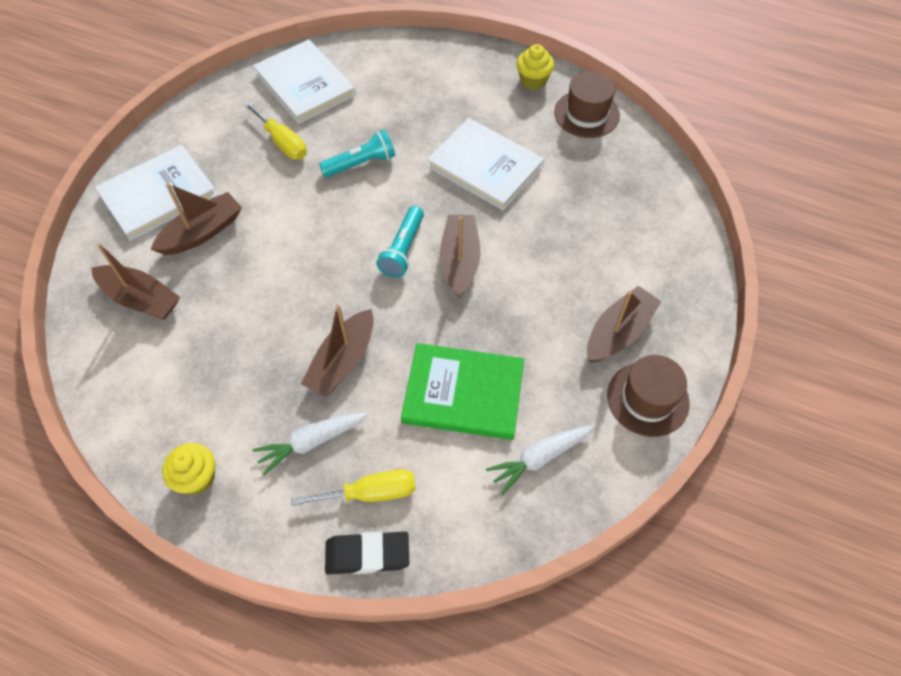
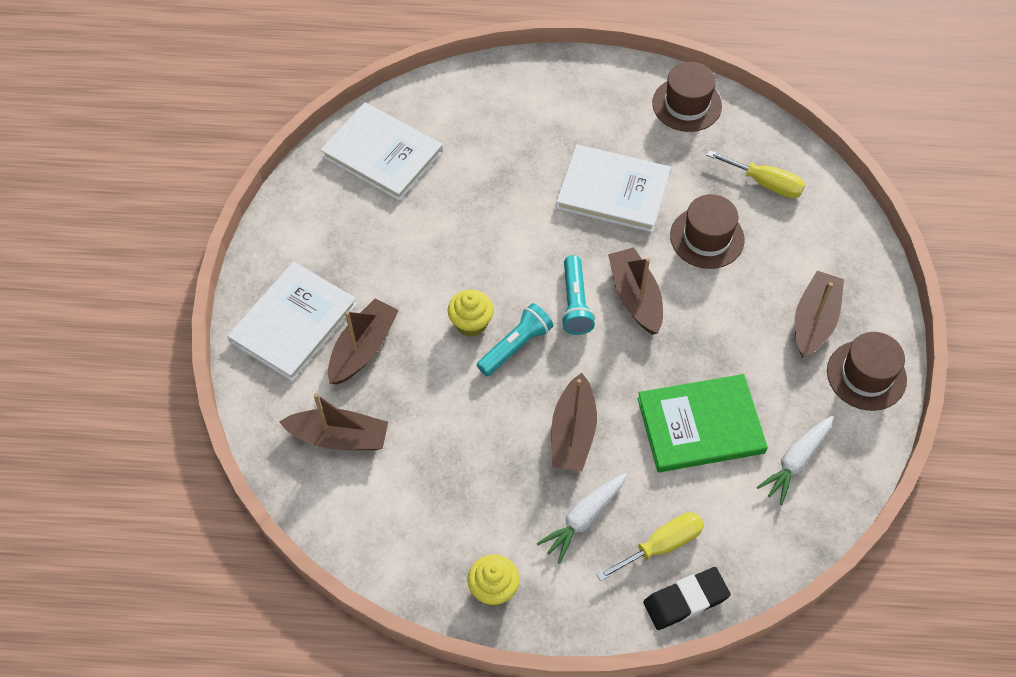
camera: 20 degrees left, 0 degrees up
yellow screwdriver [244,101,307,159] -> yellow screwdriver moved to [707,150,805,198]
turquoise flashlight [319,130,395,177] -> turquoise flashlight moved to [477,303,553,376]
yellow cupcake [516,44,554,90] -> yellow cupcake moved to [448,290,494,337]
none -> brown hat [670,194,745,269]

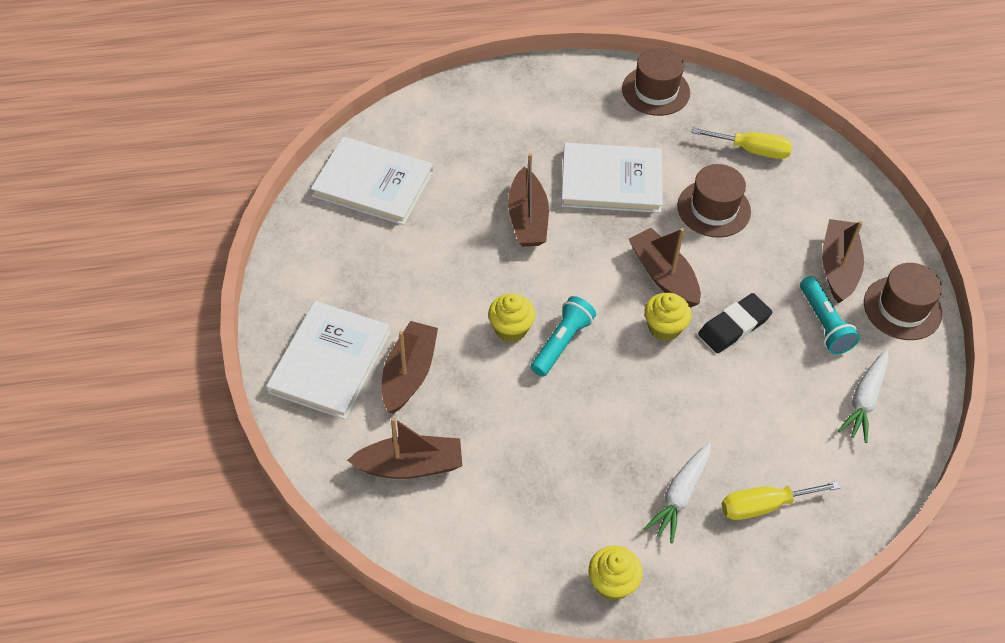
camera: 15 degrees left, 5 degrees down
brown boat [552,373,597,471] -> brown boat moved to [508,153,549,246]
turquoise flashlight [561,255,595,335] -> turquoise flashlight moved to [800,276,860,354]
yellow screwdriver [596,512,704,581] -> yellow screwdriver turned 150 degrees counterclockwise [722,481,841,520]
green book [637,374,768,472] -> none
black eraser [643,567,731,630] -> black eraser moved to [698,293,772,353]
none -> yellow cupcake [644,293,692,341]

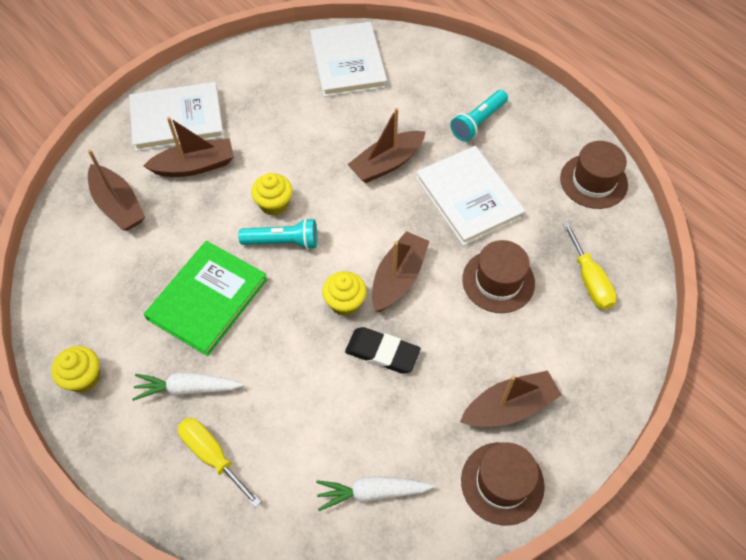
camera: 60 degrees right, 5 degrees up
turquoise flashlight [800,276,860,354] -> turquoise flashlight moved to [450,90,508,142]
none -> green book [144,241,268,356]

